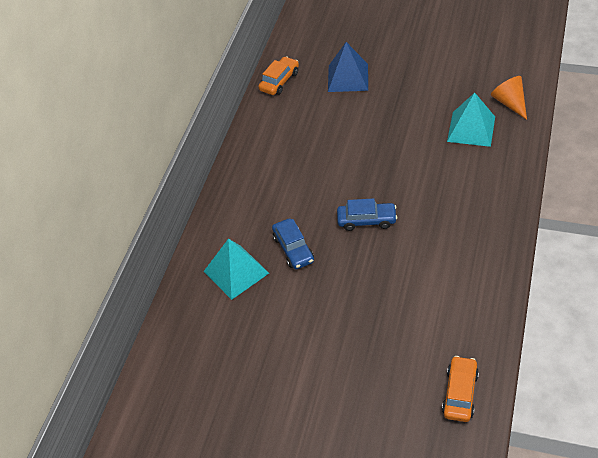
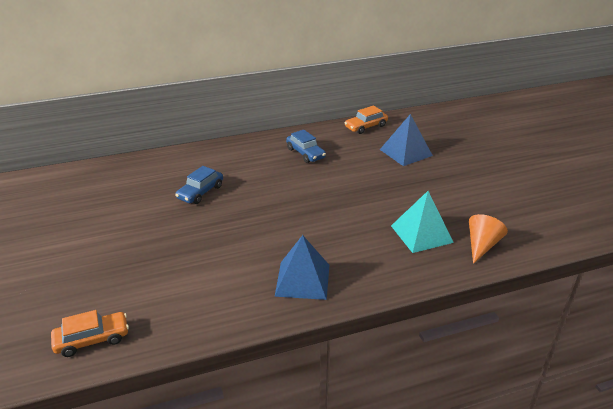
camera: 50 degrees right, 15 degrees down
turquoise pyramid [204,238,269,300] -> none
orange car [258,56,299,95] -> orange car turned 150 degrees clockwise [345,106,388,134]
blue car [337,198,397,231] -> blue car moved to [286,130,326,163]
none -> blue pyramid [275,235,330,300]

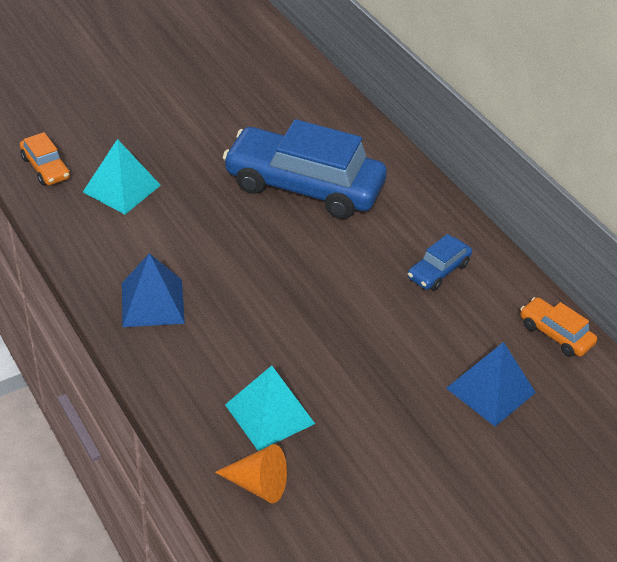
camera: 75 degrees right, 10 degrees up
blue car [175,166,223,204] -> blue car [222,119,387,219], size x2.25
none -> turquoise pyramid [83,139,161,214]

